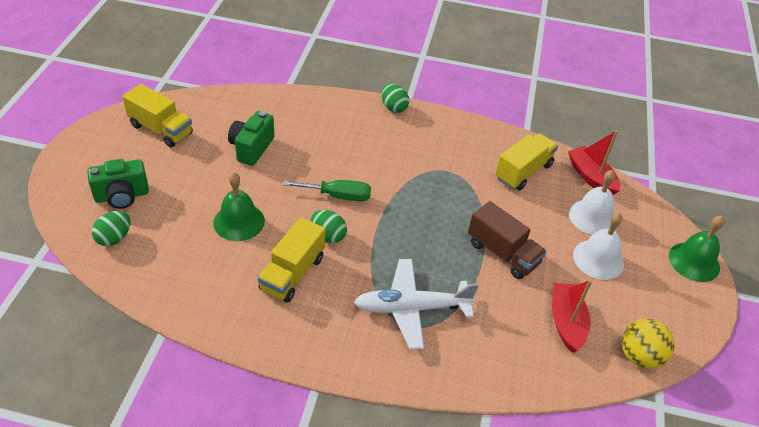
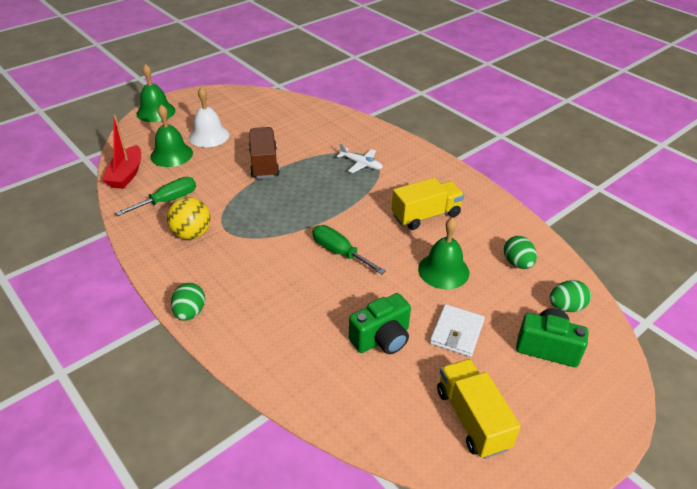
camera: 140 degrees left, 5 degrees down
green egg [311,210,347,243] -> green egg moved to [504,236,537,269]
white plane [354,259,479,350] -> white plane [337,143,383,173], size x0.54
yellow truck [495,133,558,190] -> green screwdriver [116,177,196,216]
red boat [552,280,592,353] -> none
white bell [569,170,615,235] -> green bell [150,105,193,167]
yellow ball [622,319,674,369] -> yellow ball moved to [167,197,211,239]
none -> white wallet [430,304,485,357]

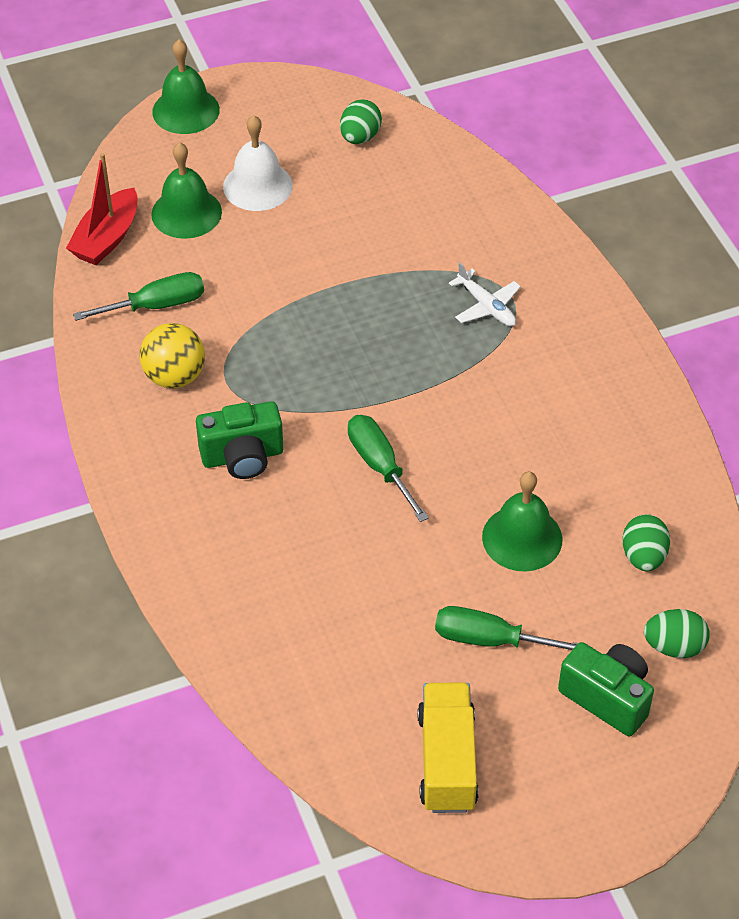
camera: 20 degrees right, 10 degrees up
green egg [171,283,205,321] -> green egg moved to [340,99,382,144]
brown truck [249,127,280,179] -> none
green camera [349,293,411,354] -> green camera moved to [196,401,283,479]
yellow truck [391,178,464,230] -> none
white wallet [430,304,485,357] -> green screwdriver [435,606,578,650]

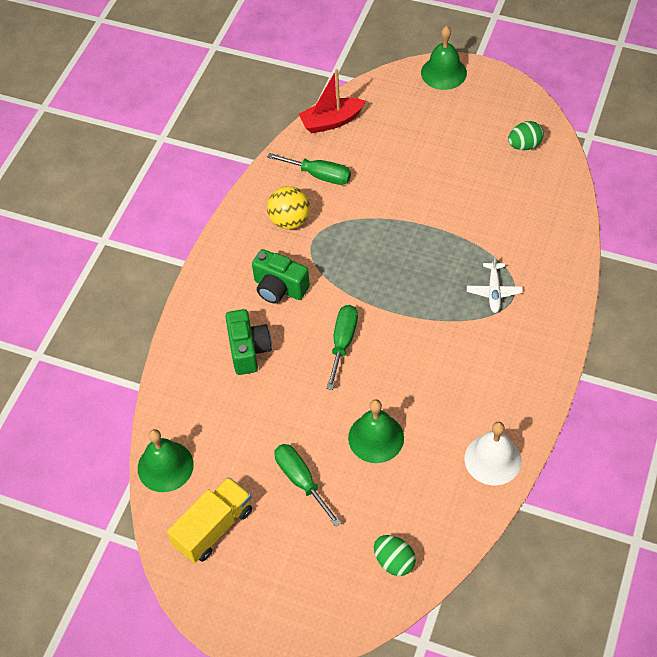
camera: 45 degrees right, 5 degrees up
green bell [151,142,222,239] -> green bell moved to [138,429,194,492]
white bell [223,115,293,211] -> white bell moved to [465,422,522,486]
green camera [558,642,654,736] -> green camera moved to [225,309,272,375]
green egg [622,514,670,571] -> none

